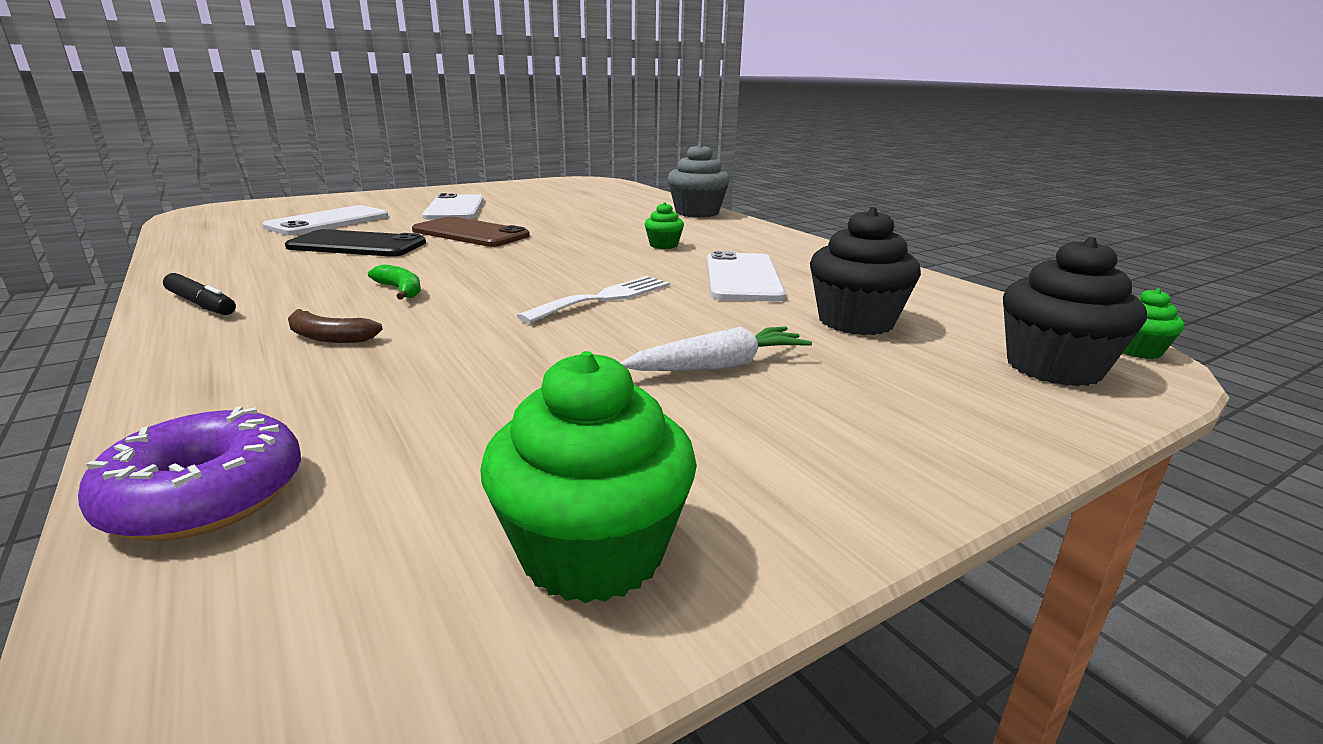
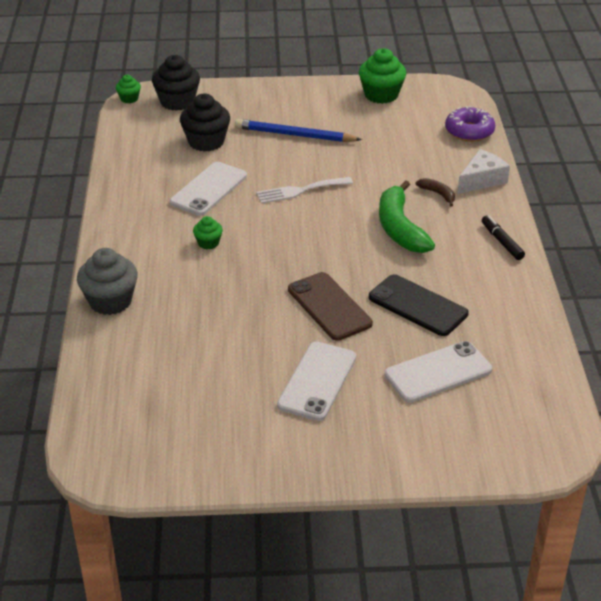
camera: 150 degrees left, 15 degrees up
green banana [368,264,421,299] -> green banana [379,180,435,253], size x2.12
white carrot [620,326,812,371] -> blue pencil [235,119,362,142]
none -> white cheese [457,149,510,194]

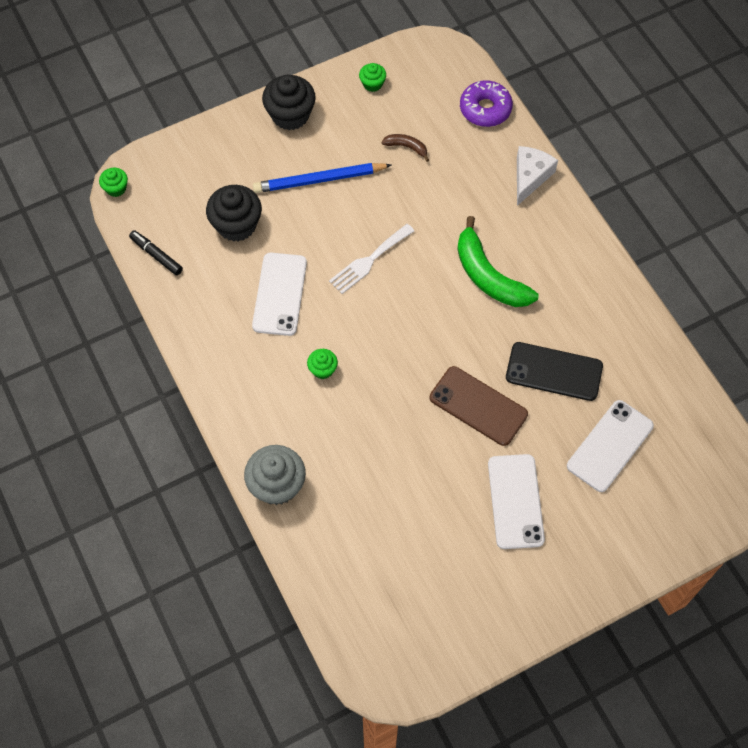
camera: 25 degrees left, 25 degrees up
black cupcake [152,55,200,111] -> black cupcake moved to [262,75,316,130]
green cupcake [359,48,406,104] -> green cupcake [359,63,386,92], size x0.52
brown banana [416,178,455,207] -> brown banana moved to [382,134,429,162]
black marker [482,215,525,260] -> black marker moved to [129,230,183,275]

